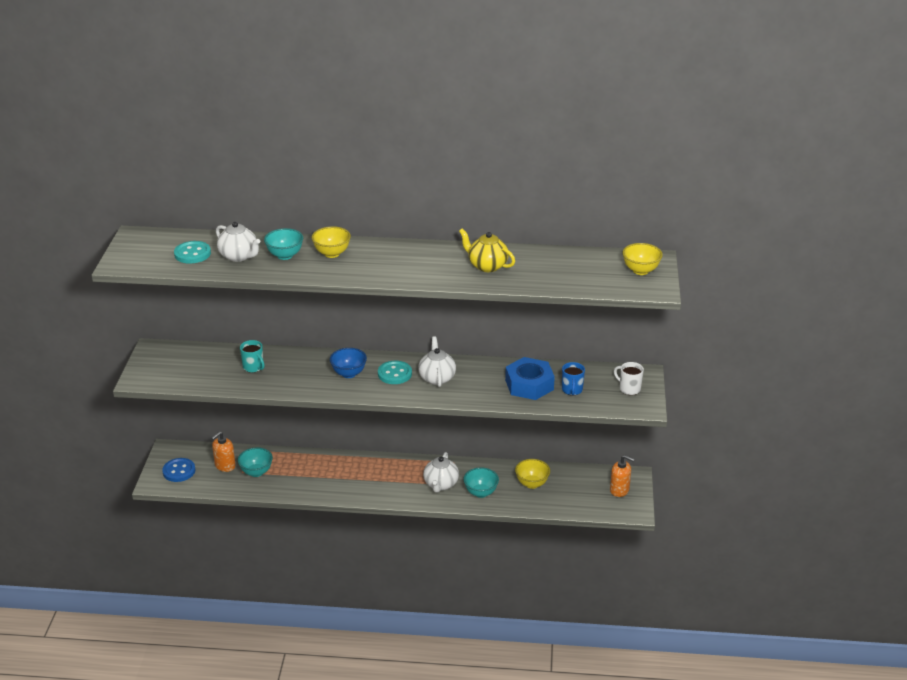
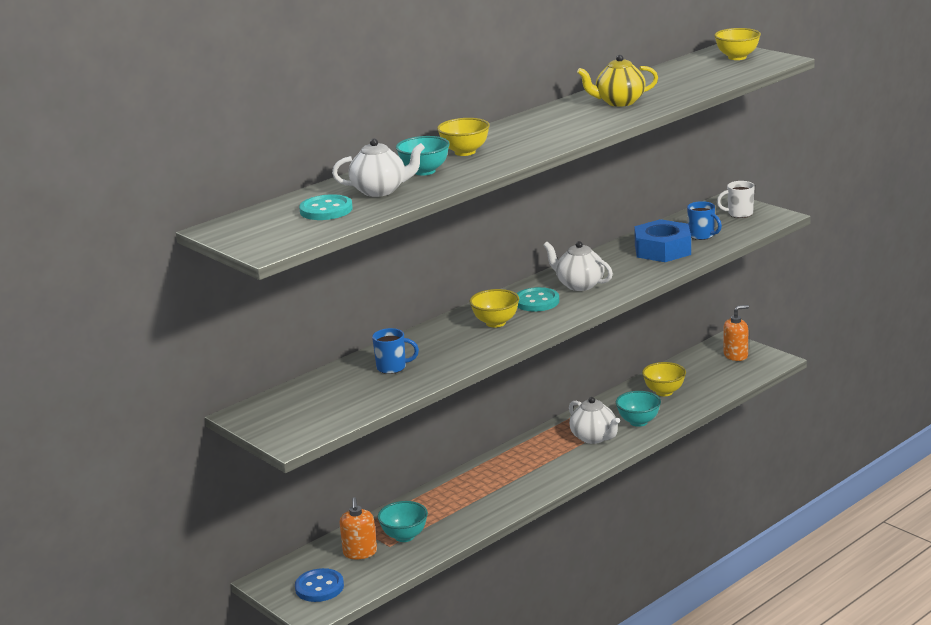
camera: 45 degrees left, 10 degrees down
turquoise mug [240,340,265,373] -> blue mug [372,328,419,374]
blue bowl [330,348,367,378] -> yellow bowl [470,289,519,328]

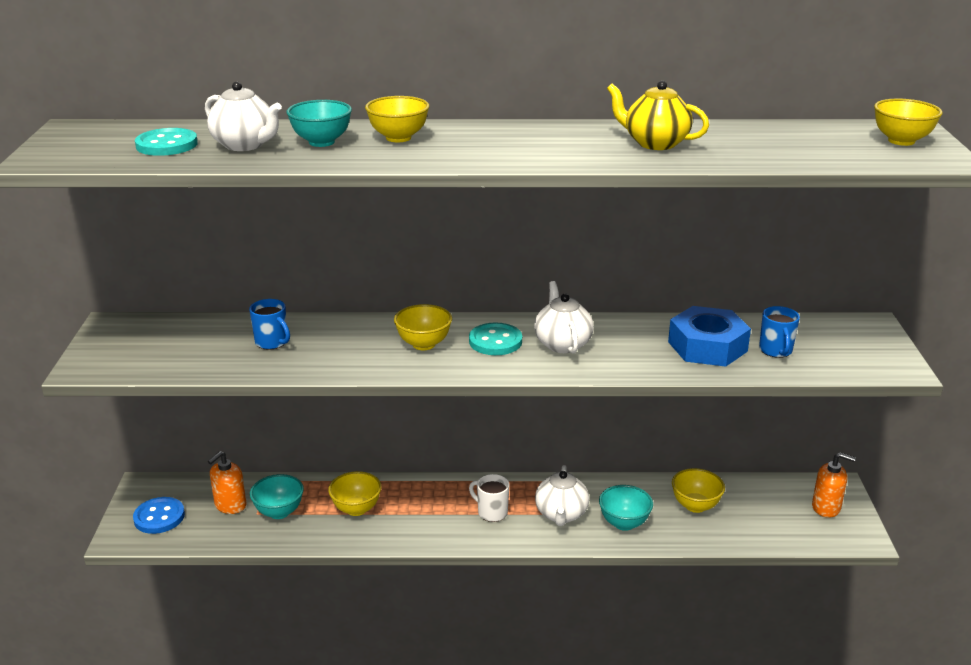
camera: 40 degrees right, 5 degrees up
white mug [717,181,755,218] -> white mug moved to [469,474,509,522]
none -> yellow bowl [328,471,382,516]

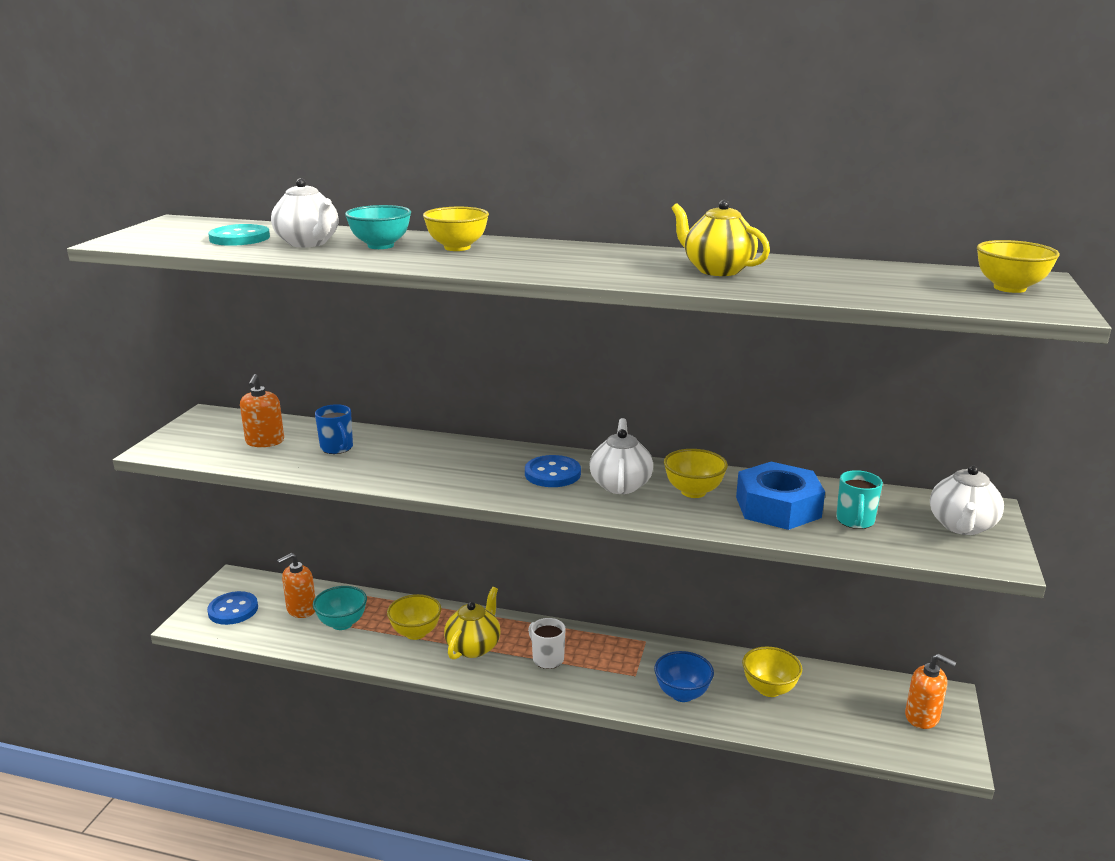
camera: 15 degrees right, 5 degrees down
yellow bowl [394,304,452,350] -> yellow bowl moved to [664,449,728,498]
turquoise button [469,323,522,355] -> blue button [525,455,581,487]
white teapot [535,465,589,526] -> white teapot moved to [930,465,1004,535]
turquoise bowl [599,485,653,531] -> blue bowl [654,651,714,702]
blue mug [759,306,800,358] -> turquoise mug [836,470,883,529]
none -> orange soap dispenser [240,374,284,447]
none -> yellow teapot [444,587,501,660]

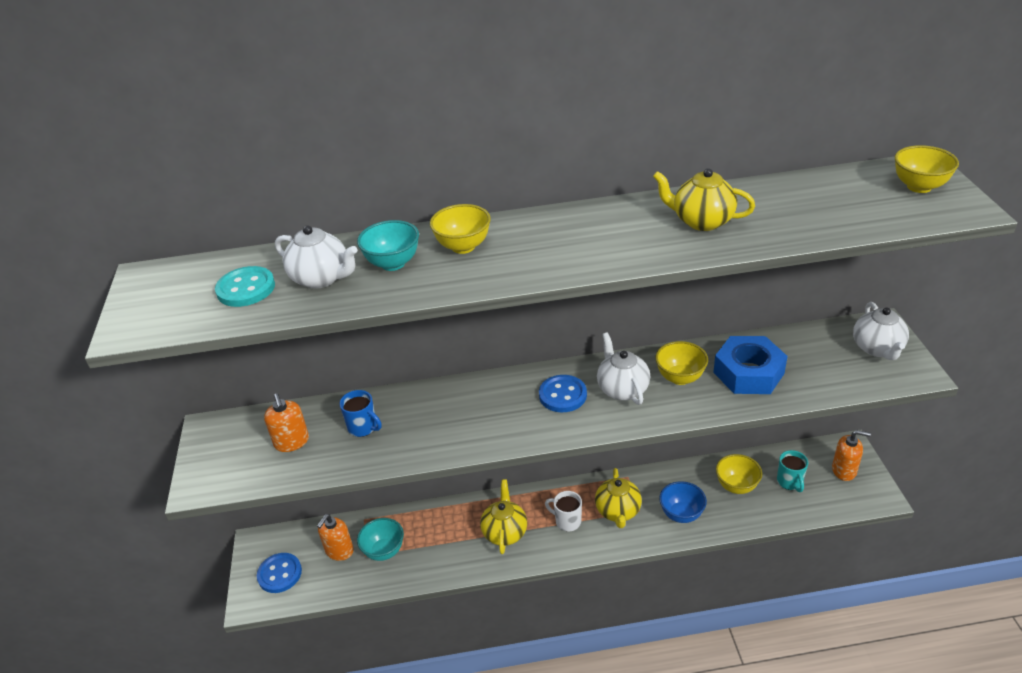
camera: 20 degrees left, 15 degrees up
yellow bowl [387,594,441,640] -> none
turquoise mug [836,470,883,529] -> turquoise mug moved to [777,450,808,492]
none -> yellow teapot [595,468,642,528]

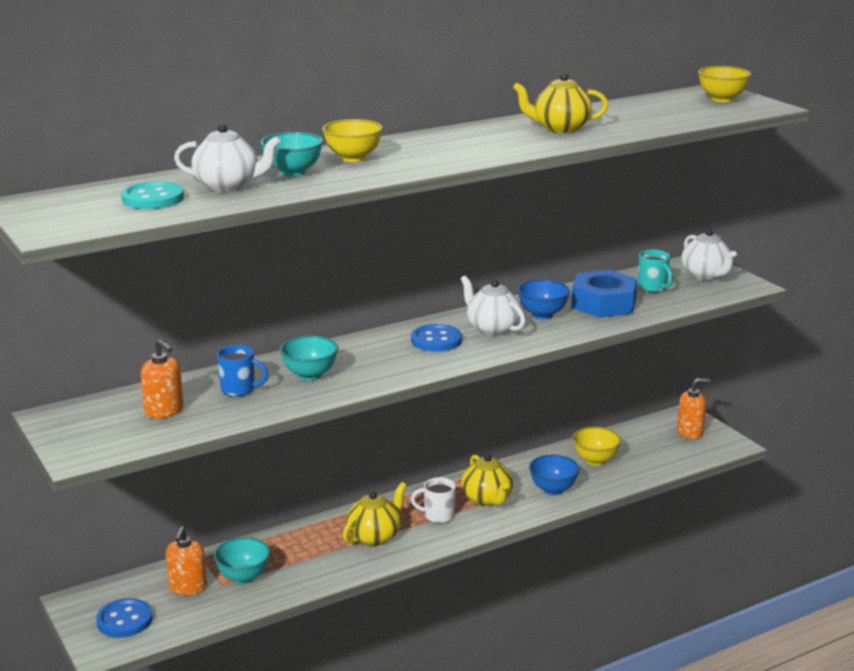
camera: 25 degrees left, 15 degrees down
yellow teapot [480,479,527,554] -> yellow teapot turned 60 degrees clockwise [343,482,407,546]
yellow bowl [655,341,708,385] -> blue bowl [517,279,570,319]
turquoise mug [777,450,808,492] -> turquoise mug moved to [638,250,673,292]
none -> turquoise bowl [280,336,338,381]

